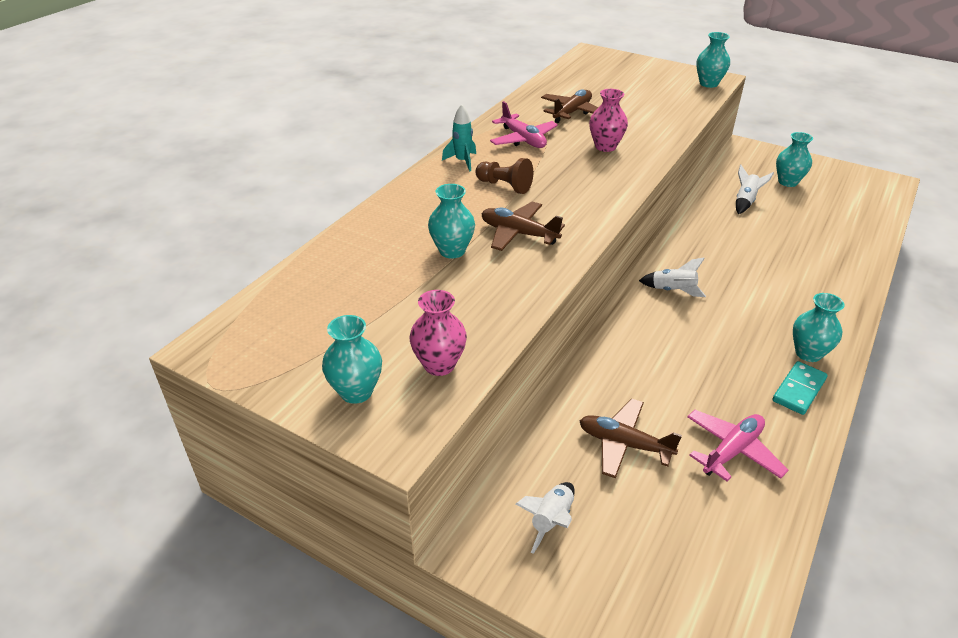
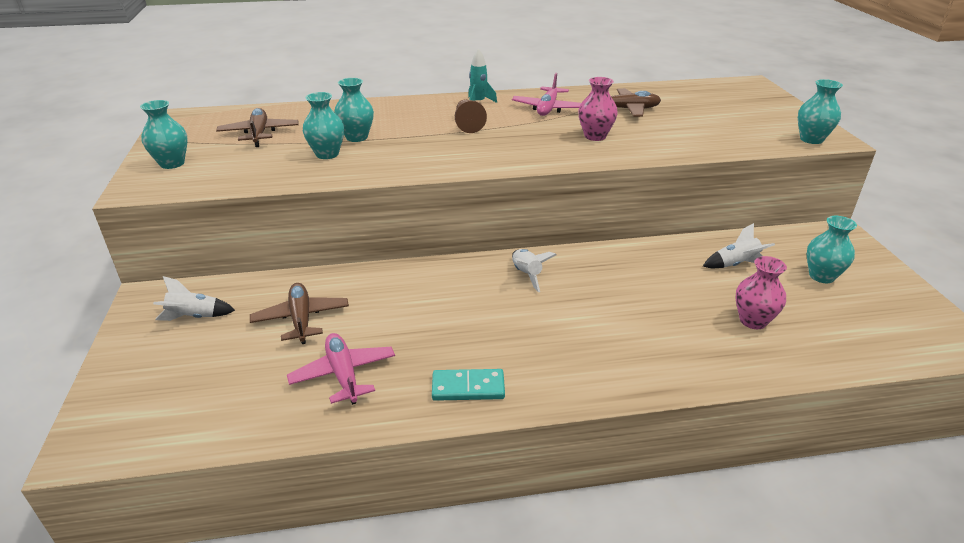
camera: 50 degrees right, 5 degrees down
pink vase [410,290,467,376] -> pink vase moved to [736,256,787,329]
brown plane [481,201,565,251] -> brown plane moved to [216,108,299,147]
pink plane [687,410,788,481] -> pink plane turned 120 degrees counterclockwise [287,333,395,405]
turquoise vase [793,293,845,362] -> turquoise vase moved to [303,92,344,159]

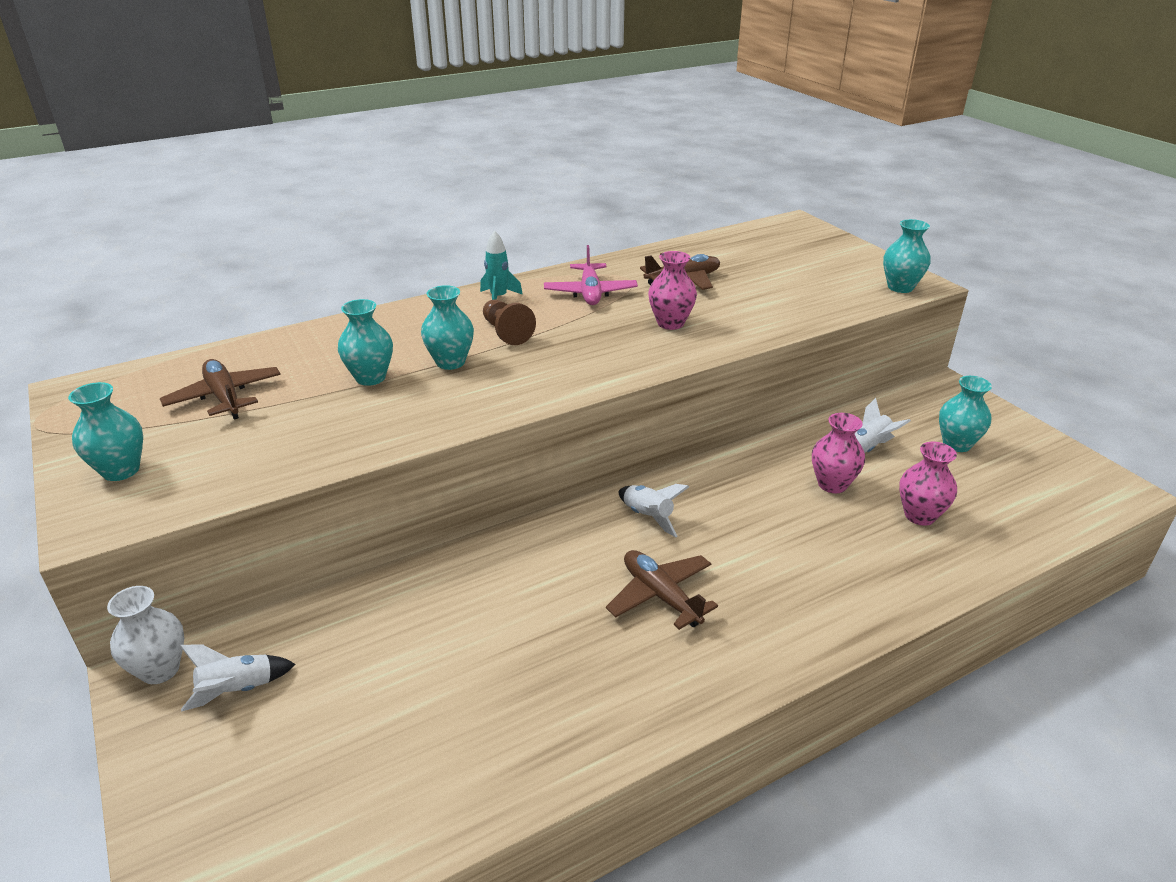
camera: 20 degrees left, 0 degrees up
brown plane [250,283,349,344] -> brown plane moved to [606,550,718,630]
pink plane [287,333,395,405] -> none
turquoise vase [303,92,344,159] -> turquoise vase moved to [421,285,474,370]
turquoise domino [432,369,505,401] -> none
none -> white vase [107,586,184,684]
none -> pink vase [812,413,865,493]

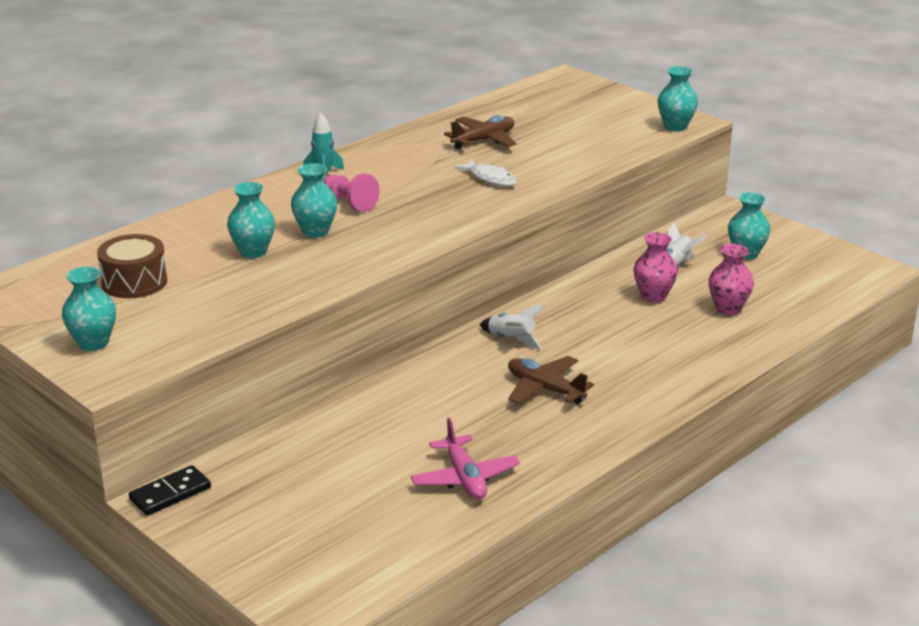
camera: 15 degrees left, 5 degrees down
white vase [107,586,184,684] -> black domino [129,465,211,516]
brown plane [160,359,281,420] -> brown drum [97,234,167,298]
white rocket [180,644,295,712] -> none
brown pawn [483,300,536,345] -> pink pawn [324,173,380,212]
pink plane [544,245,638,305] -> pink plane moved to [411,418,520,499]
pink vase [648,251,697,330] -> white fish [454,159,517,186]

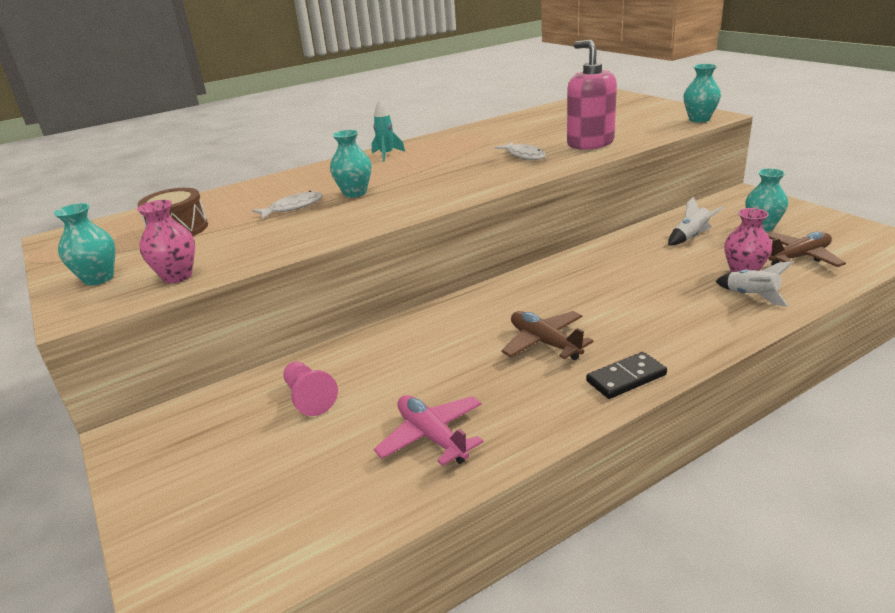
camera: 15 degrees right, 0 degrees up
black domino [129,465,211,516] -> black domino moved to [586,352,667,399]
turquoise vase [227,182,275,258] -> white fish [252,191,323,219]
pink pawn [324,173,380,212] -> pink pawn moved to [283,362,338,416]
pink plane [411,418,520,499] -> pink plane turned 150 degrees clockwise [374,395,483,466]
brown plane [444,115,516,149] -> brown plane moved to [767,232,846,267]
white rocket [480,305,545,350] -> white rocket moved to [715,261,794,307]
pink vase [633,232,678,303] -> pink vase moved to [137,200,195,283]
none -> pink soap dispenser [567,40,617,150]

